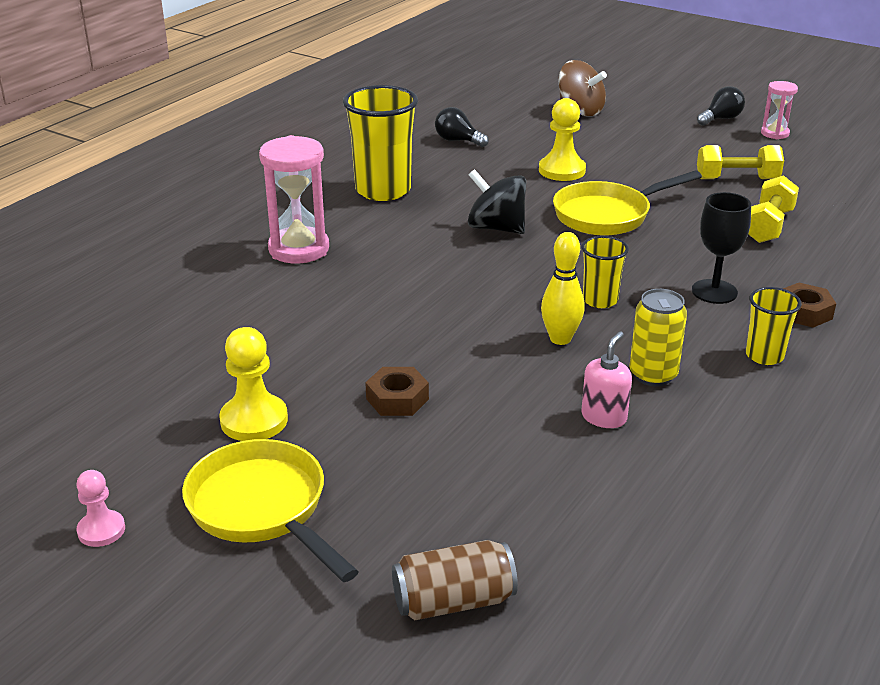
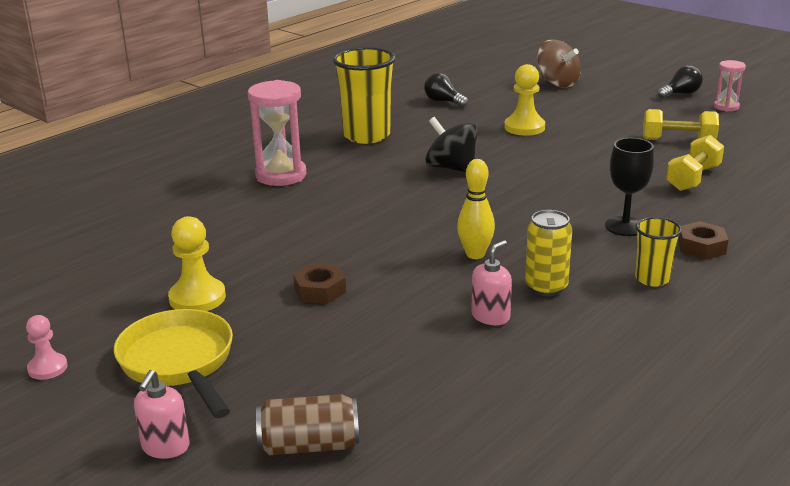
camera: 10 degrees right, 5 degrees down
yellow pan [553,170,702,236] -> none
yellow cup [581,236,629,308] -> none
none -> pink soap dispenser [134,370,190,459]

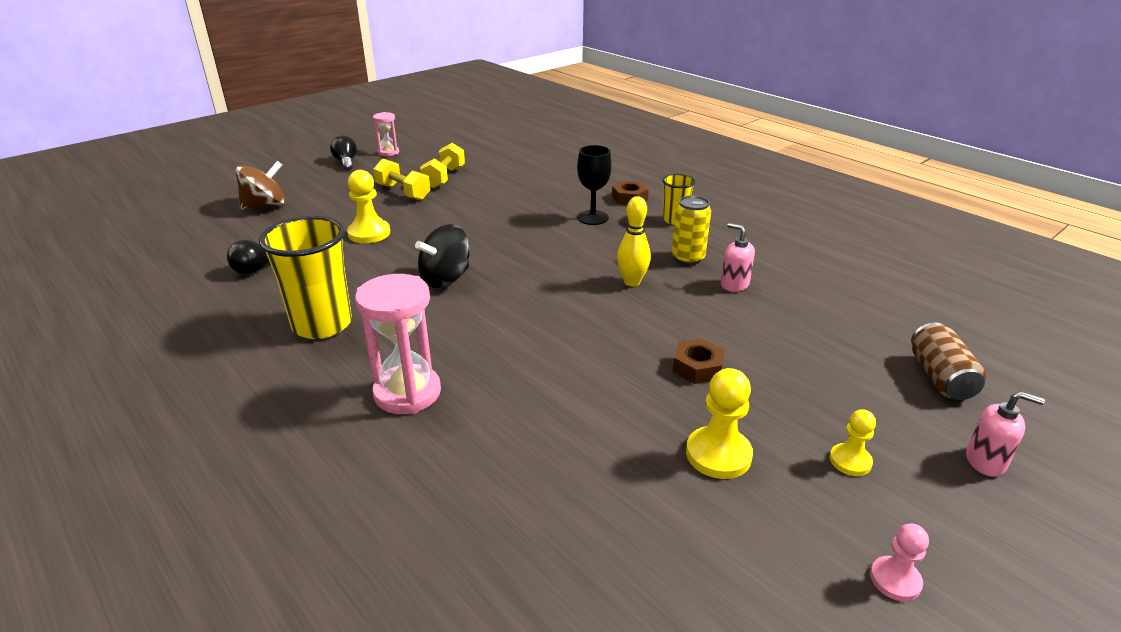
camera: 85 degrees left, 5 degrees up
yellow pan [114,309,233,418] -> yellow pawn [830,409,876,476]
yellow dumbbell [666,135,724,191] -> yellow dumbbell moved to [373,158,430,200]

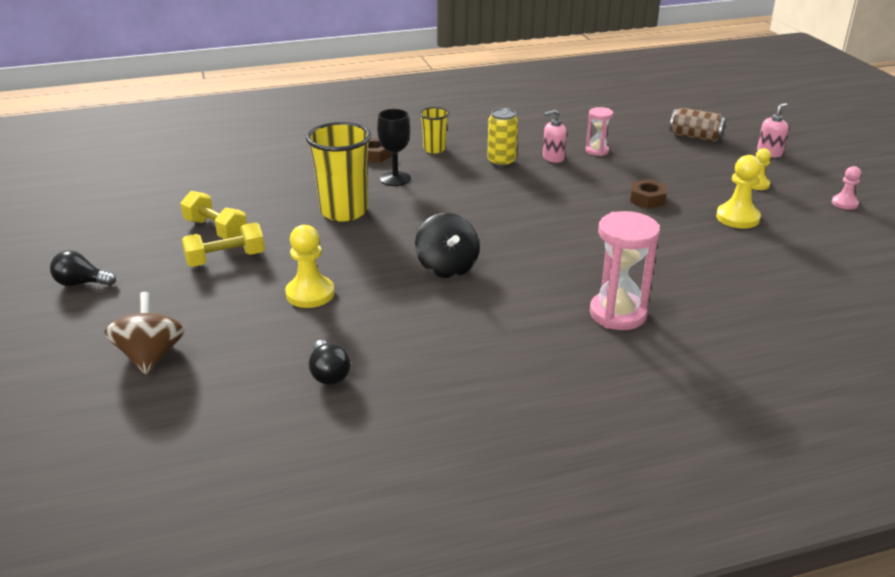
camera: 65 degrees left, 0 degrees up
yellow cup [259,216,352,339] -> yellow cup moved to [306,122,371,222]
pink hourglass [373,112,399,156] -> pink hourglass moved to [586,107,613,156]
yellow bowling pin [617,196,651,286] -> none

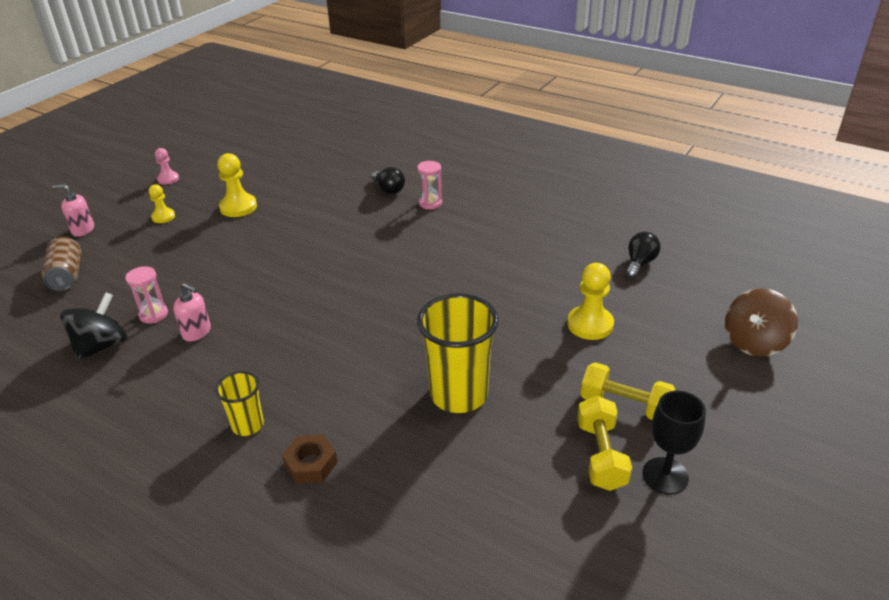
camera: 130 degrees left, 5 degrees up
black light bulb [50,251,116,286] -> black light bulb moved to [371,167,405,194]
black goblet [377,109,411,186] -> black goblet moved to [642,391,706,494]
black spinning top [415,213,480,278] -> black spinning top moved to [60,292,127,361]
yellow can [487,108,518,167] -> none
pink hourglass [590,211,660,330] -> pink hourglass [417,161,442,210], size x0.56
brown nut [630,179,667,208] -> none

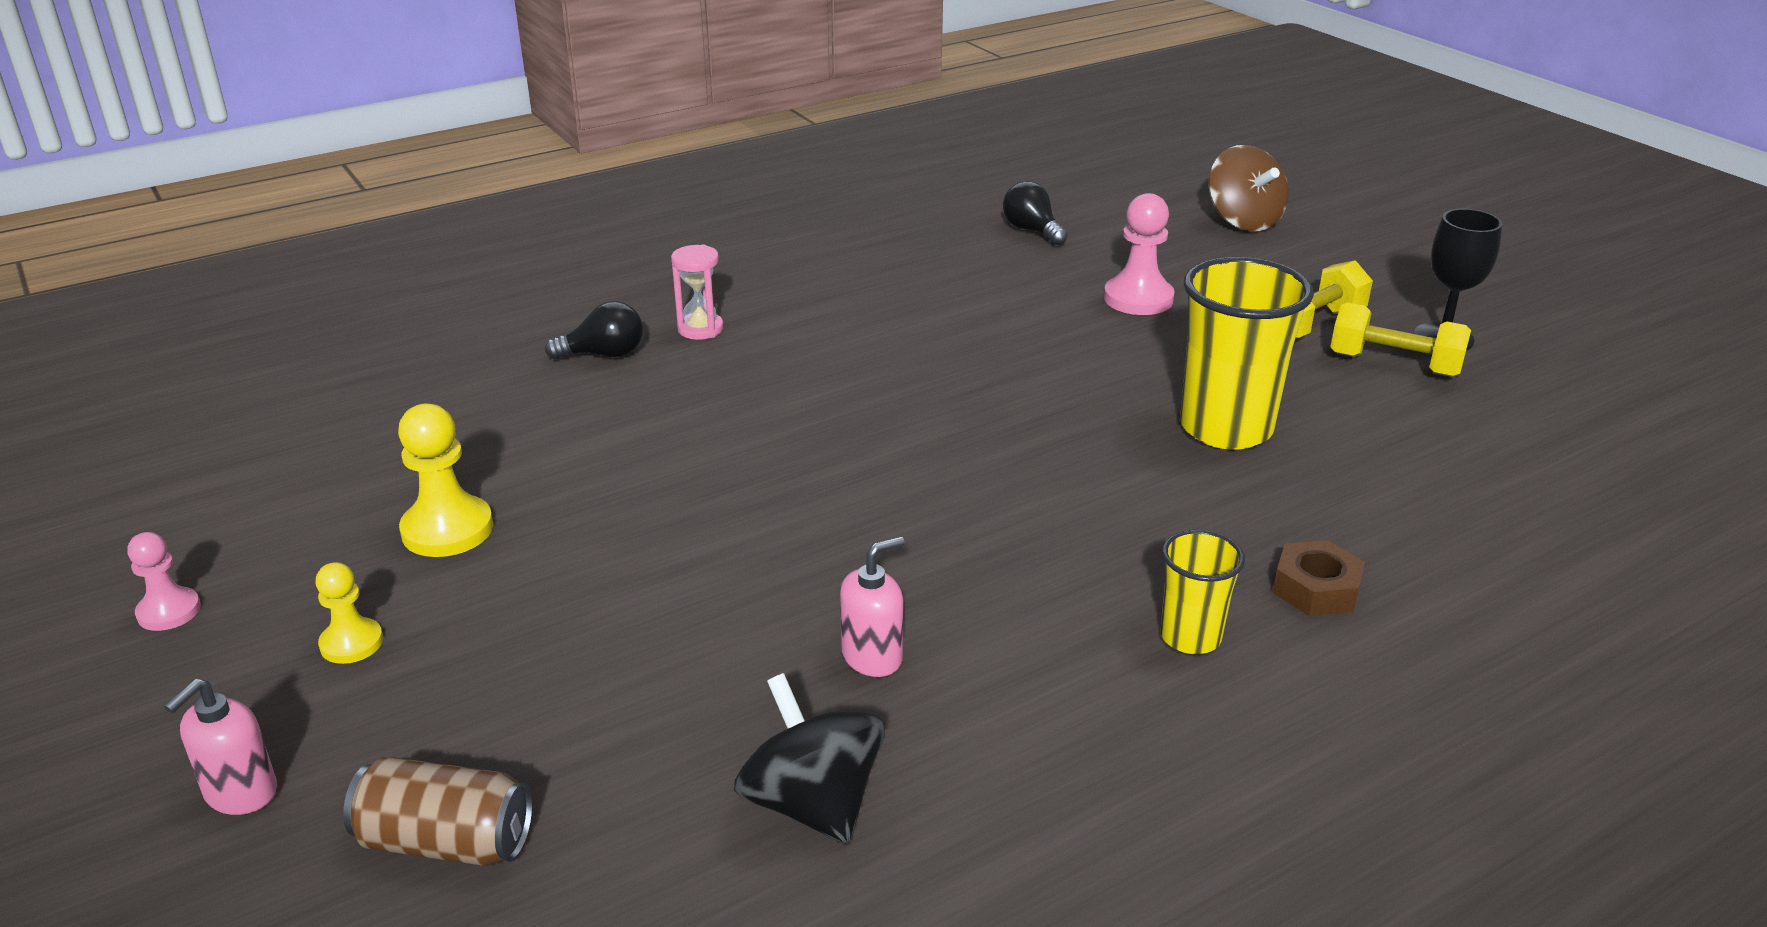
camera: 65 degrees left, 5 degrees down
pink hourglass [125,266,168,324] -> none
yellow pawn [567,263,614,340] -> pink pawn [1104,193,1174,315]

